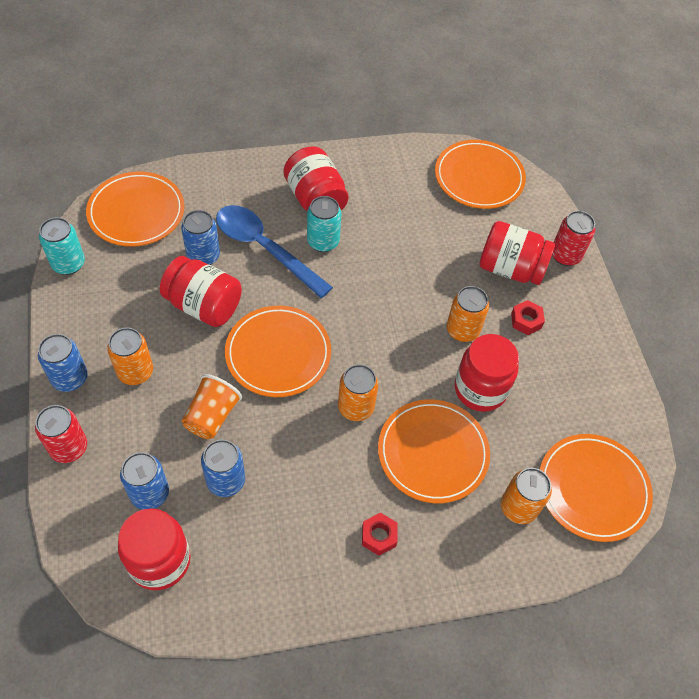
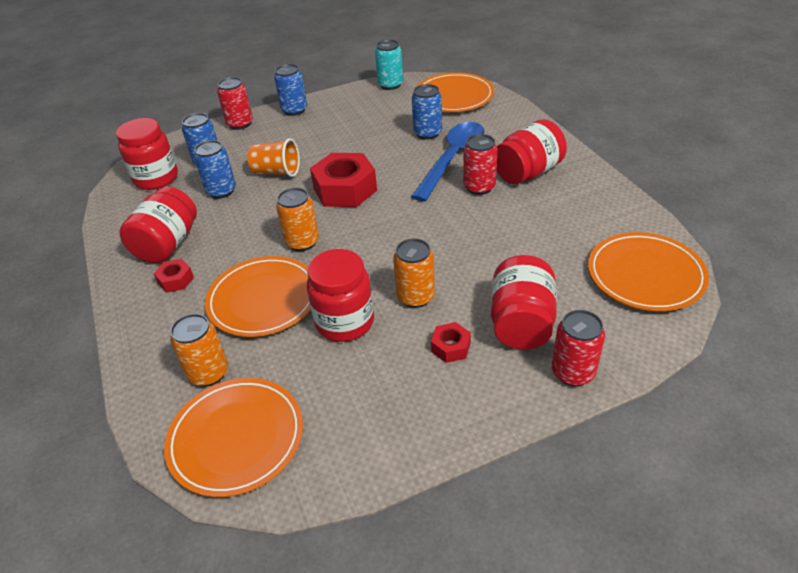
camera: 85 degrees right, 15 degrees down
orange can [107,328,153,385] -> none
red jar [160,256,242,327] -> red jar moved to [119,187,197,263]
orange plate [225,306,331,397] -> red nut [310,153,377,207]
turquoise can [307,196,342,252] -> red can [463,134,497,195]

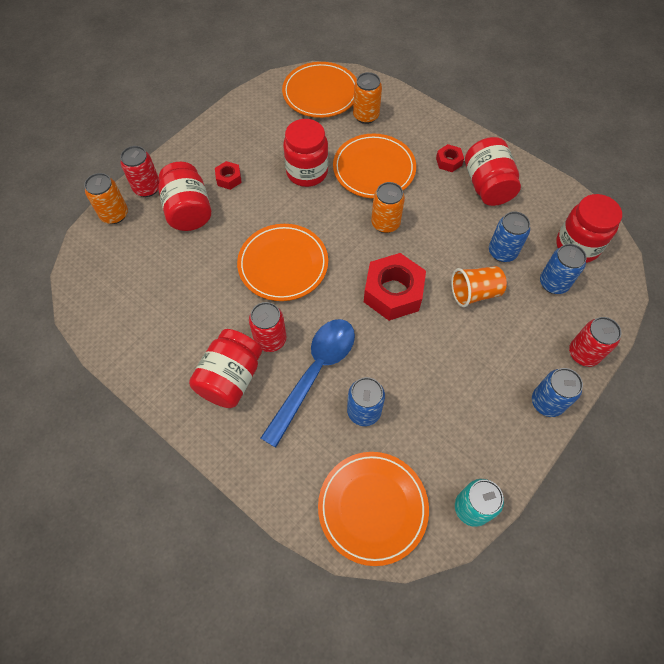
camera: 150 degrees right, 20 degrees up
orange can [393,238,435,308] -> orange can moved to [84,173,128,224]
blue spoon [411,122,484,202] -> blue spoon turned 150 degrees counterclockwise [261,319,355,448]
orange plate [588,232,709,311] -> orange plate moved to [237,224,328,301]

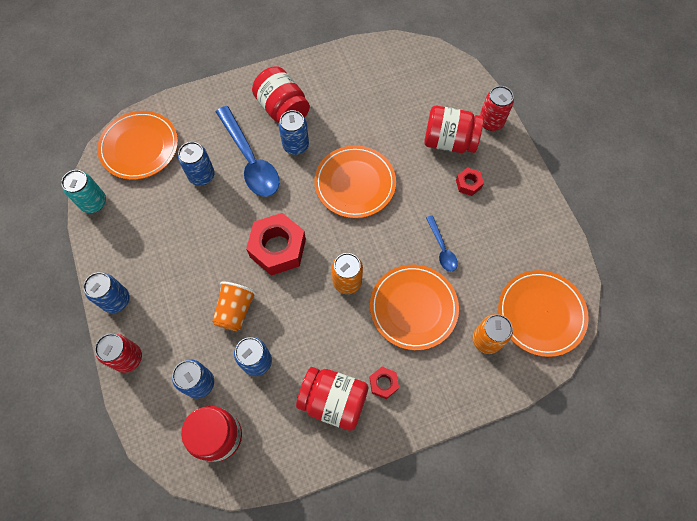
camera: 120 degrees right, 5 degrees up
orange can [84,173,128,224] -> none
red can [249,302,286,352] -> blue can [279,110,309,155]
red jar [283,119,328,187] -> blue spoon [426,215,458,272]

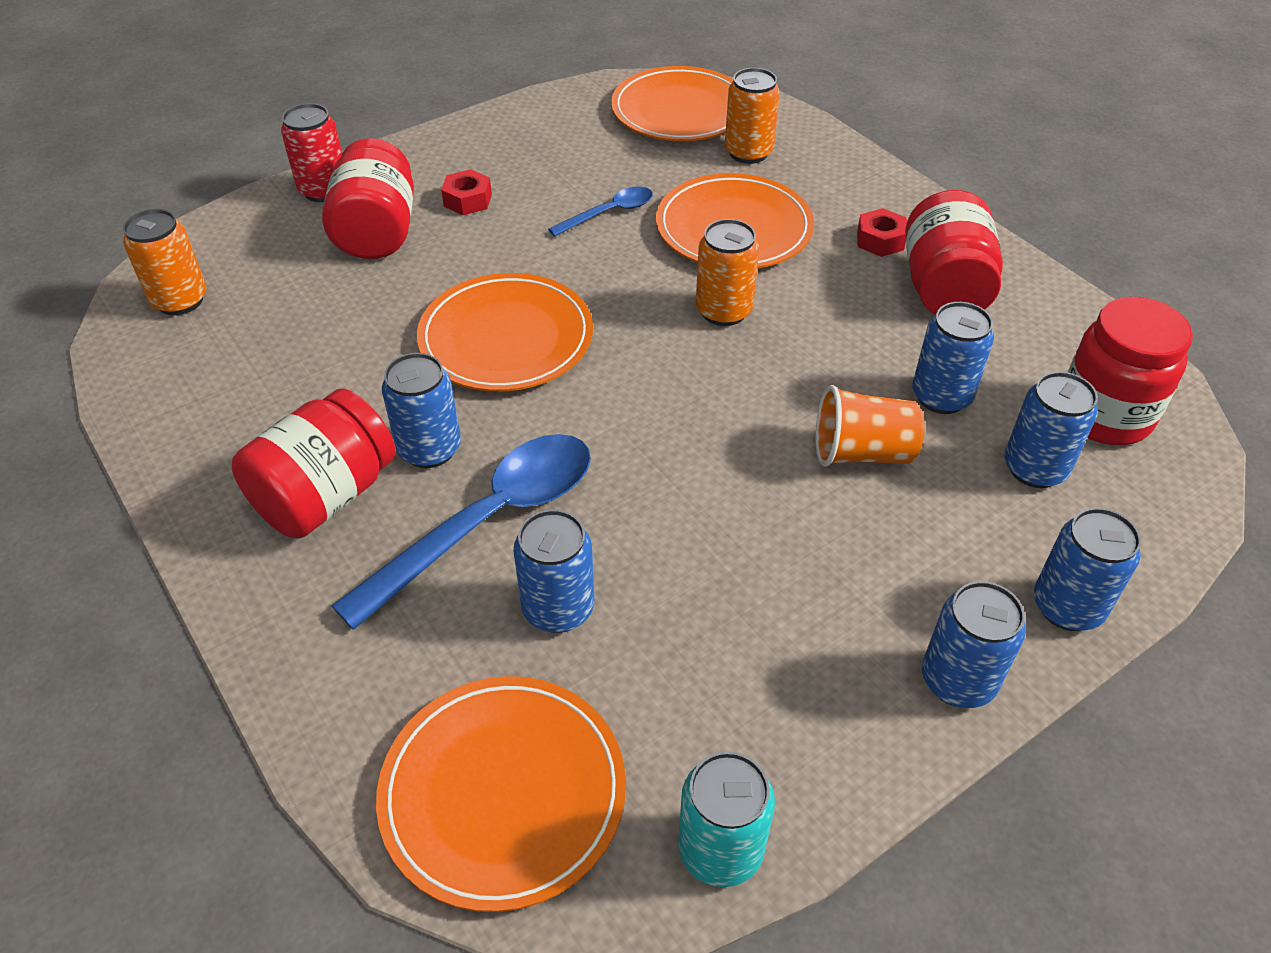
camera: 105 degrees left, 20 degrees down
red can [95,333,142,373] -> blue can [1034,508,1141,631]
red nut [246,213,306,275] -> none
none -> orange can [123,209,207,315]

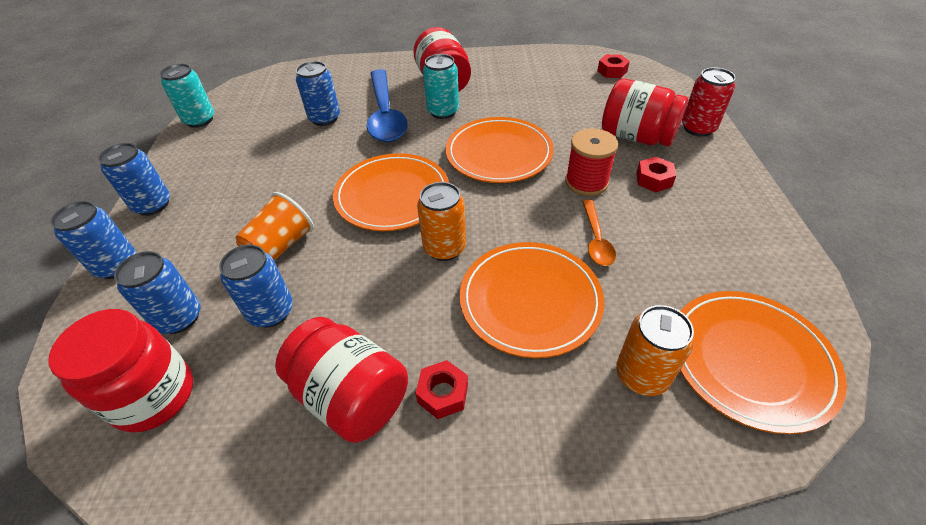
camera: 125 degrees right, 0 degrees up
orange can [123,209,207,315] -> red nut [597,54,630,78]
orange plate [376,676,626,912] -> orange plate moved to [333,153,449,231]
blue can [382,353,461,468] -> turquoise can [423,54,459,119]
blue spoon [548,186,653,237] -> orange spoon [582,200,616,266]
none -> red spool [565,128,618,196]

